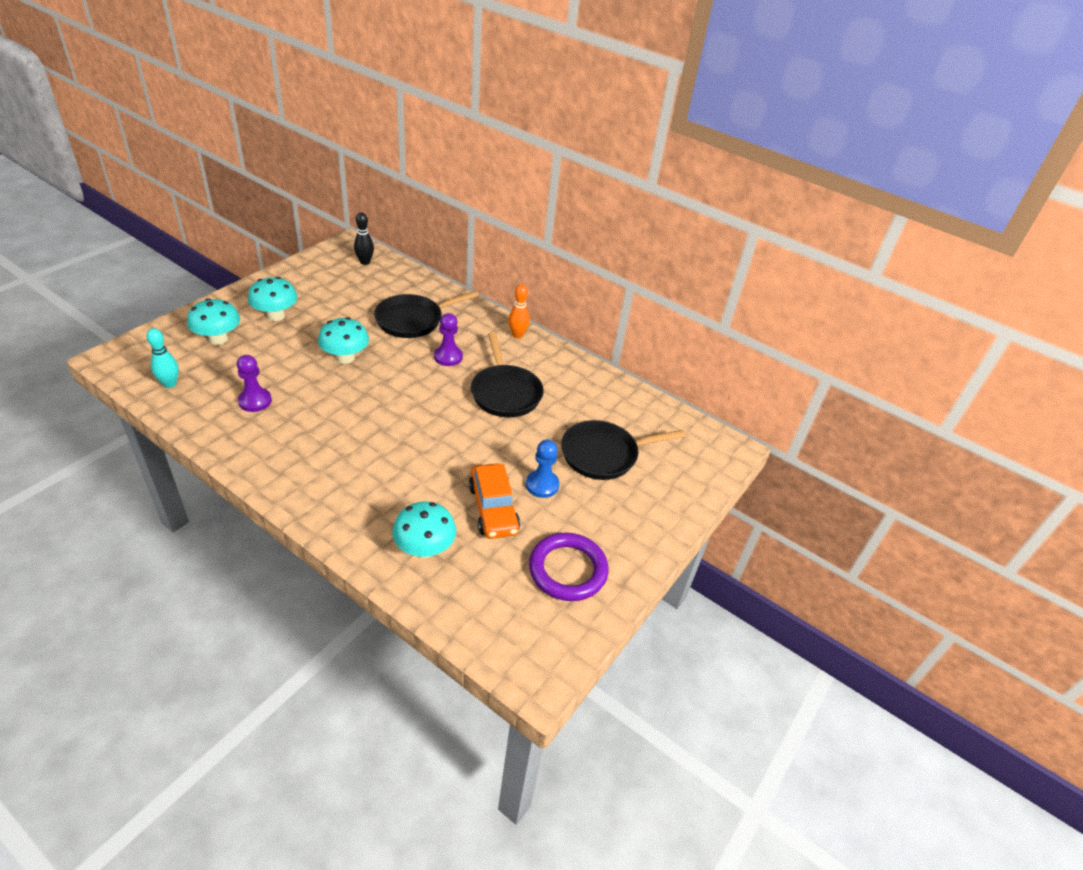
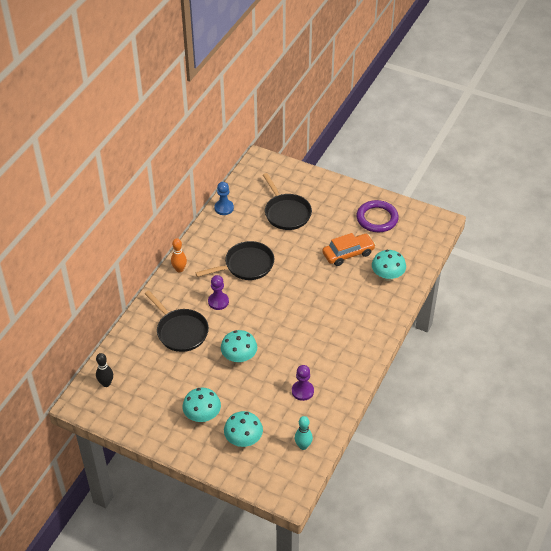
camera: 95 degrees left, 5 degrees up
blue pawn [526,440,559,498] -> blue pawn moved to [214,182,234,215]

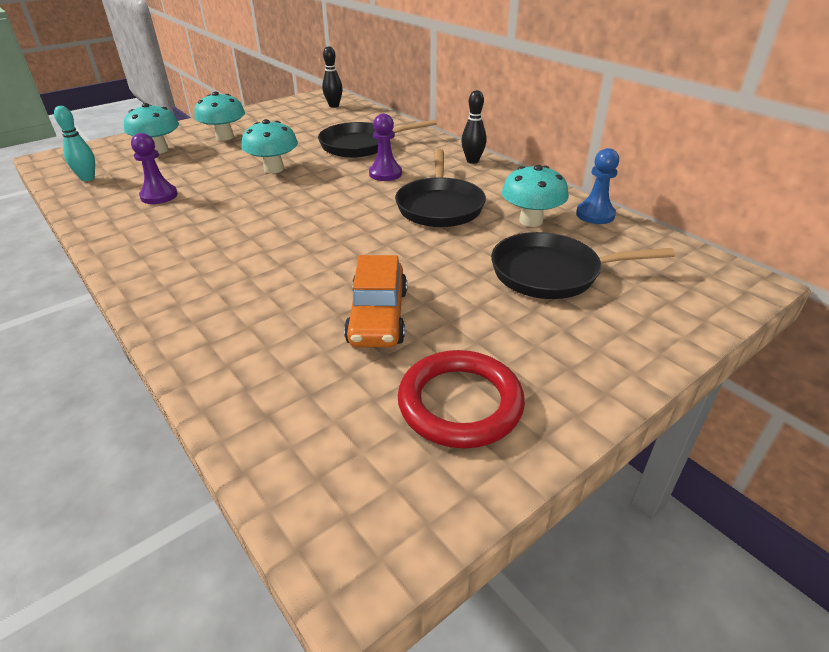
camera: 115 degrees right, 10 degrees down
orange bowling pin [171,238,187,272] -> black bowling pin [461,90,487,164]
purple ring [356,200,399,232] -> red ring [398,350,525,448]
turquoise mushroom [372,250,406,281] -> turquoise mushroom moved to [502,165,569,227]

